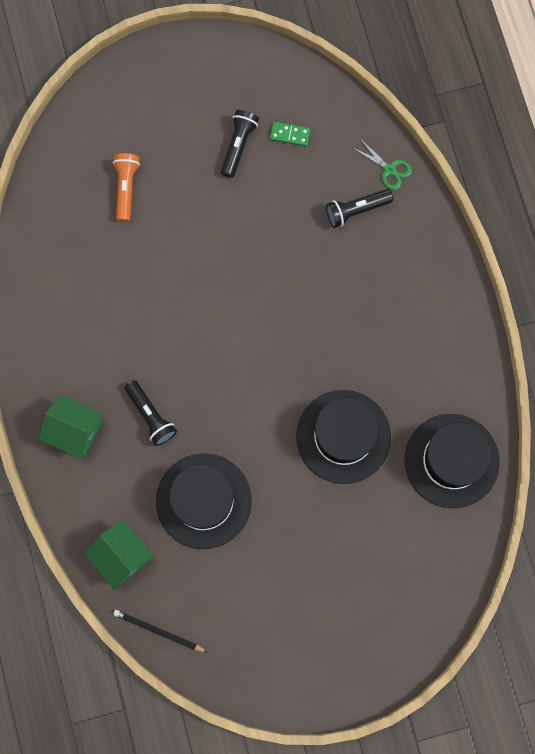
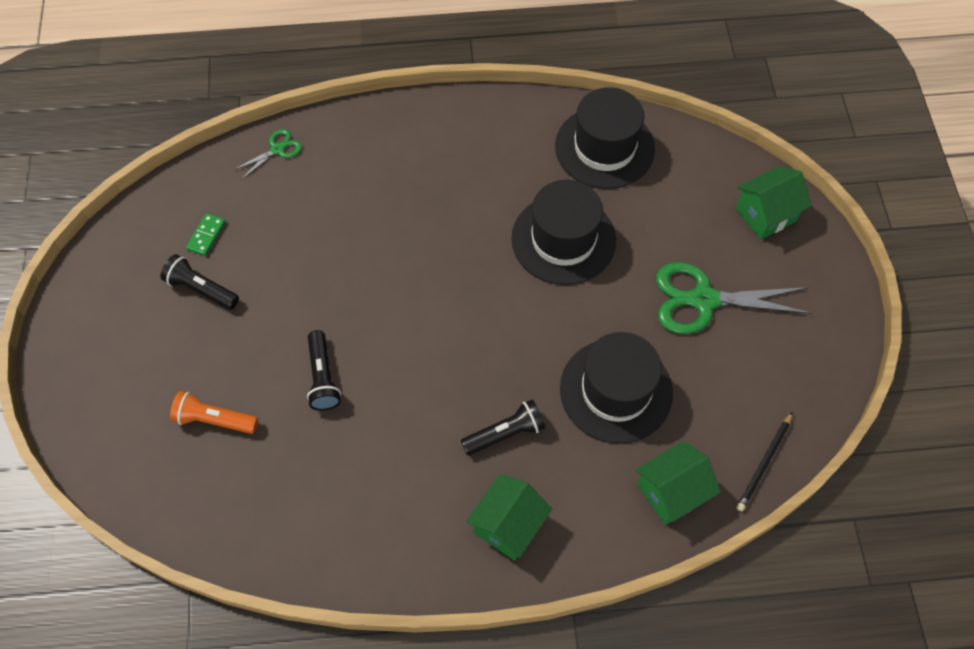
camera: 80 degrees left, 15 degrees down
black flashlight [326,189,393,228] -> black flashlight moved to [307,330,341,411]
none -> green scissors [656,262,813,334]
none -> green house [736,166,812,240]

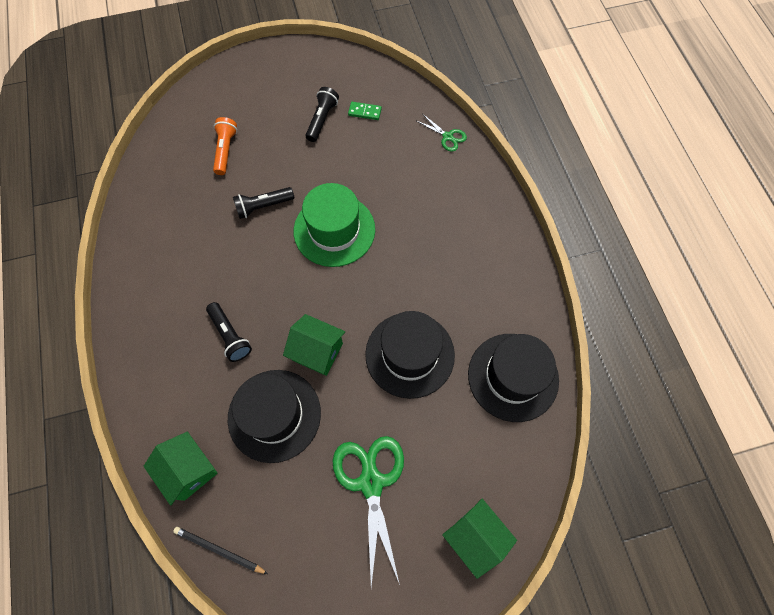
camera: 80 degrees right, 5 degrees up
green house [466,474,552,561] -> green house moved to [283,314,345,376]
none -> green hat [294,183,375,267]

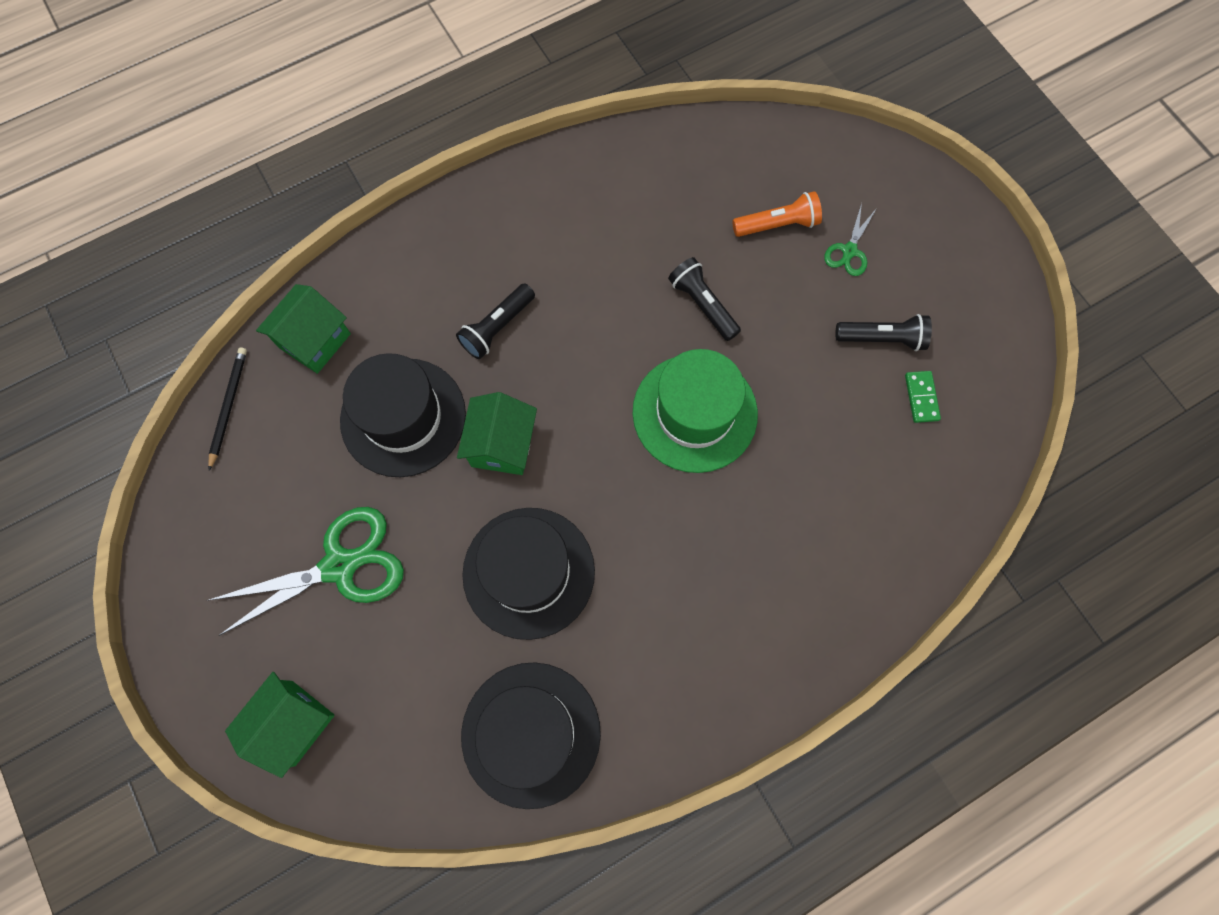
camera: 75 degrees right, 5 degrees up
green scissors [417,114,467,152] -> green scissors moved to [824,203,877,276]

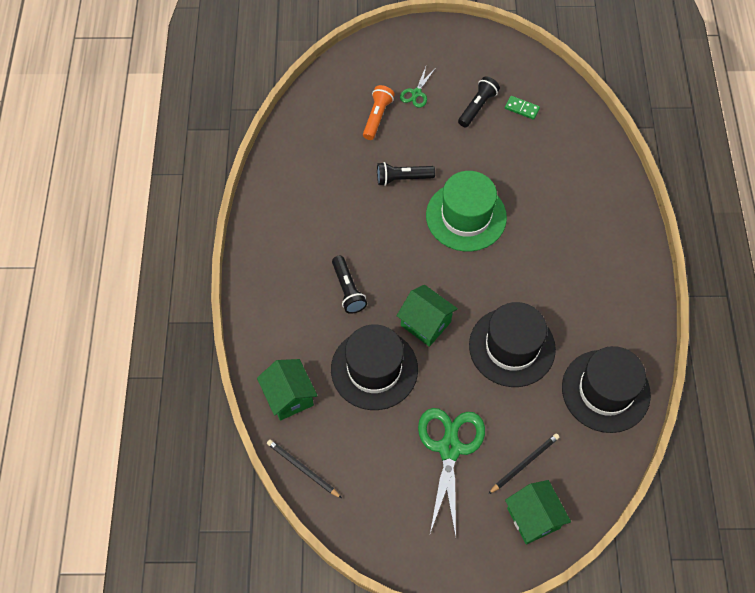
camera: 60 degrees left, 10 degrees down
green scissors [824,203,877,276] -> green scissors turned 60 degrees clockwise [400,67,436,108]
none -> black pencil [488,433,560,494]

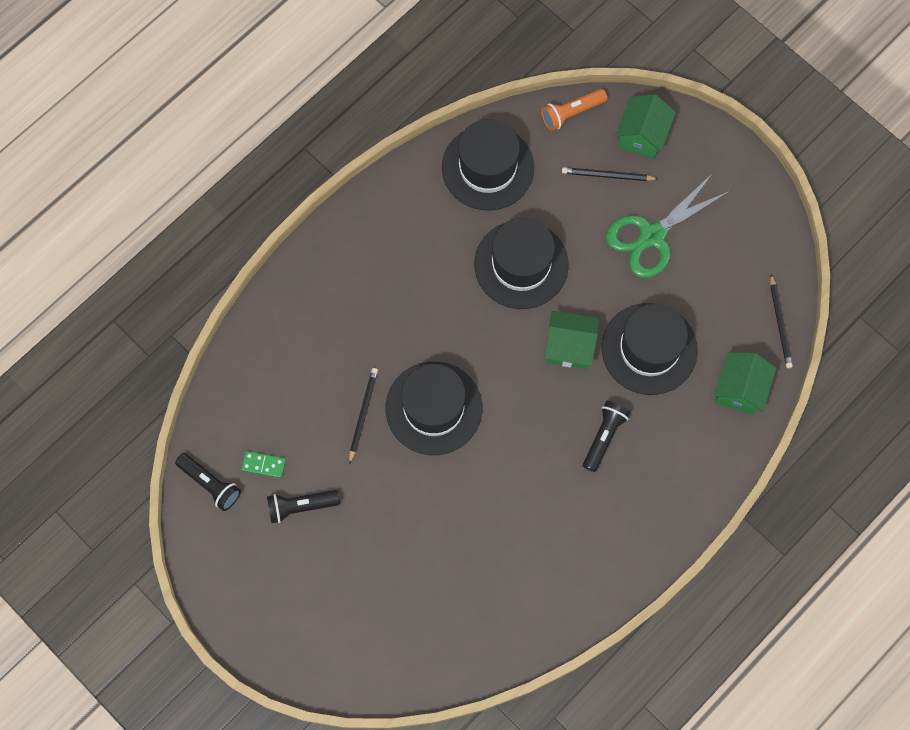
camera: 135 degrees left, 10 degrees up
orange flashlight [363,85,395,140] -> orange flashlight moved to [541,89,607,131]
black flashlight [377,162,435,186] -> black flashlight moved to [175,453,241,511]
green house [397,285,458,347] -> green house turned 75 degrees counterclockwise [544,311,599,369]
green scissors [400,67,436,108] -> none
green hat [426,171,507,251] -> black hat [386,361,482,455]
green domino [505,96,540,120] -> green domino turned 60 degrees counterclockwise [241,451,286,478]
none -> black pencil [349,368,378,465]

